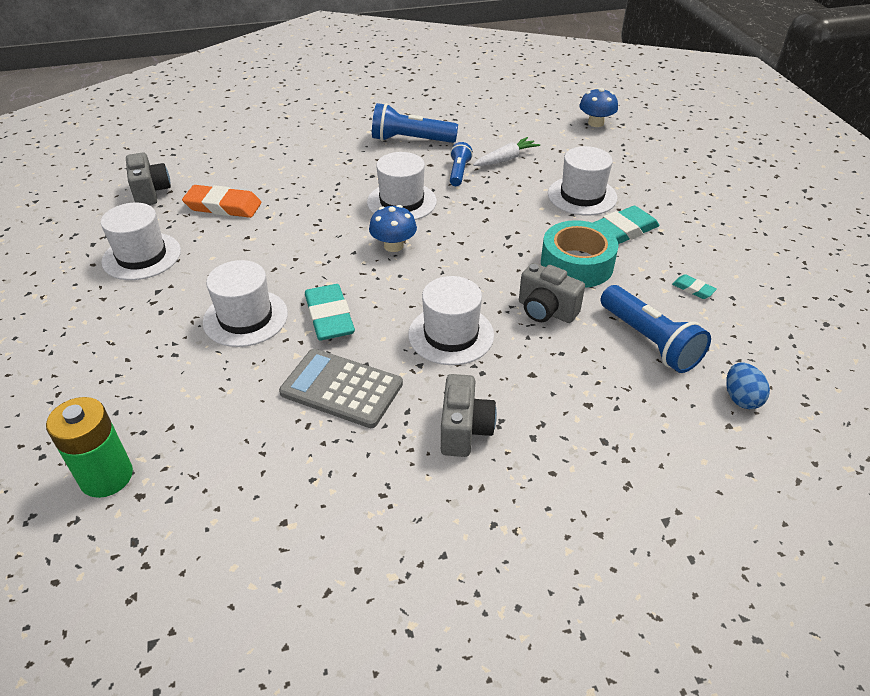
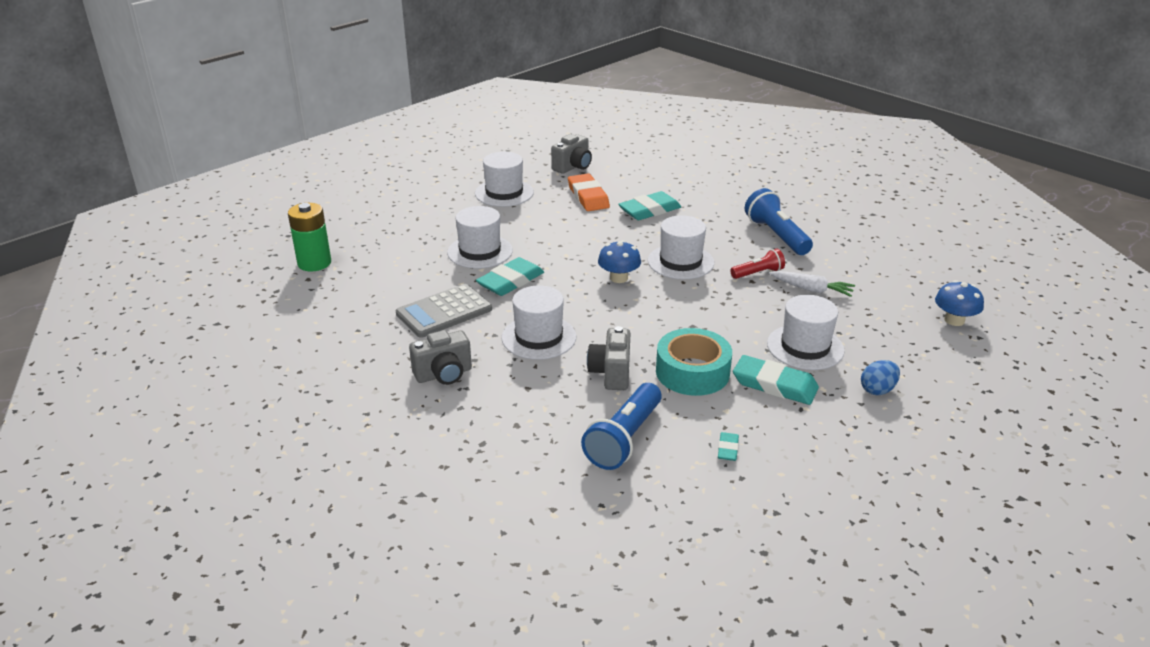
camera: 60 degrees right, 10 degrees down
grey calculator [279,349,403,428] -> grey calculator turned 120 degrees counterclockwise [396,284,492,338]
blue flashlight [450,142,473,186] -> red flashlight [730,249,785,279]
blue egg [726,362,770,409] -> blue egg moved to [861,360,900,395]
none -> turquoise eraser [618,191,681,220]

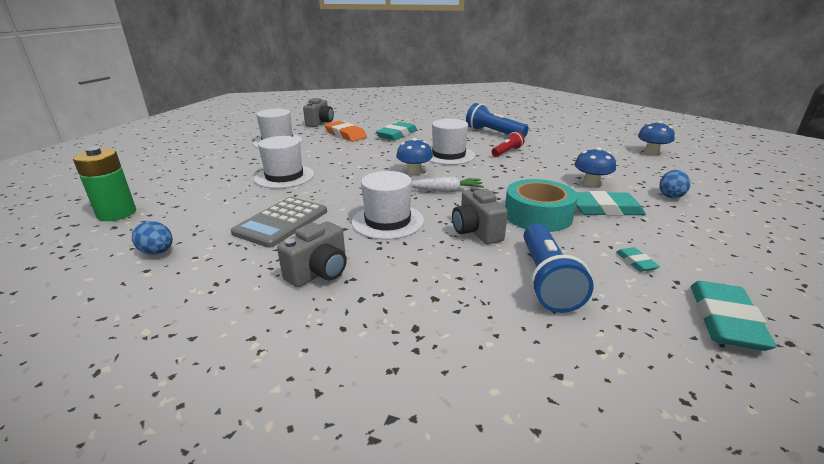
camera: 25 degrees left, 5 degrees down
turquoise eraser [476,257,544,296] -> turquoise eraser moved to [691,281,777,351]
white hat [767,295,845,370] -> blue mushroom [575,147,616,186]
white carrot [769,271,855,297] -> white carrot moved to [411,176,484,192]
none -> blue egg [132,221,173,255]

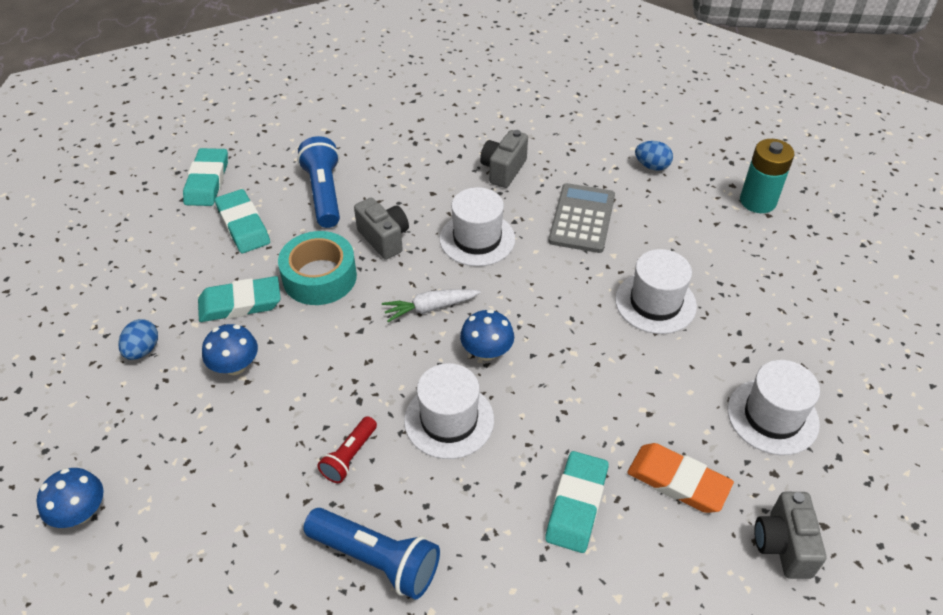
camera: 165 degrees right, 20 degrees up
green battery [73,147,136,221] -> turquoise battery [740,139,794,213]
turquoise eraser [616,247,660,272] -> turquoise eraser [215,189,270,253], size x2.04

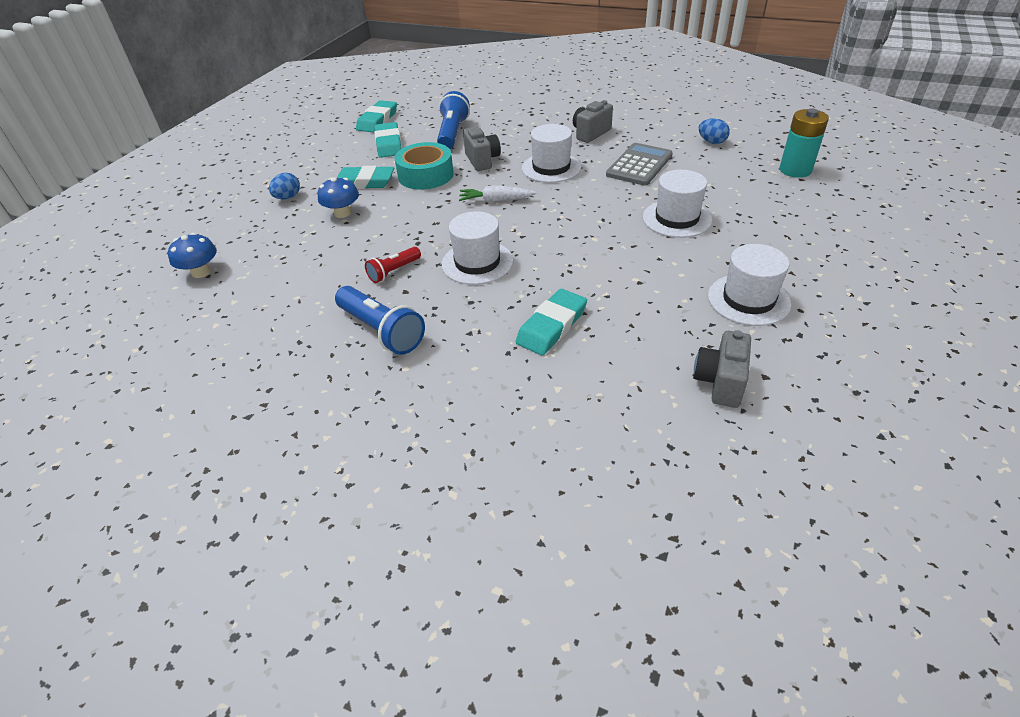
camera: 20 degrees right, 5 degrees down
blue mushroom [460,309,514,361] -> none
orange eraser [627,443,734,513] -> none

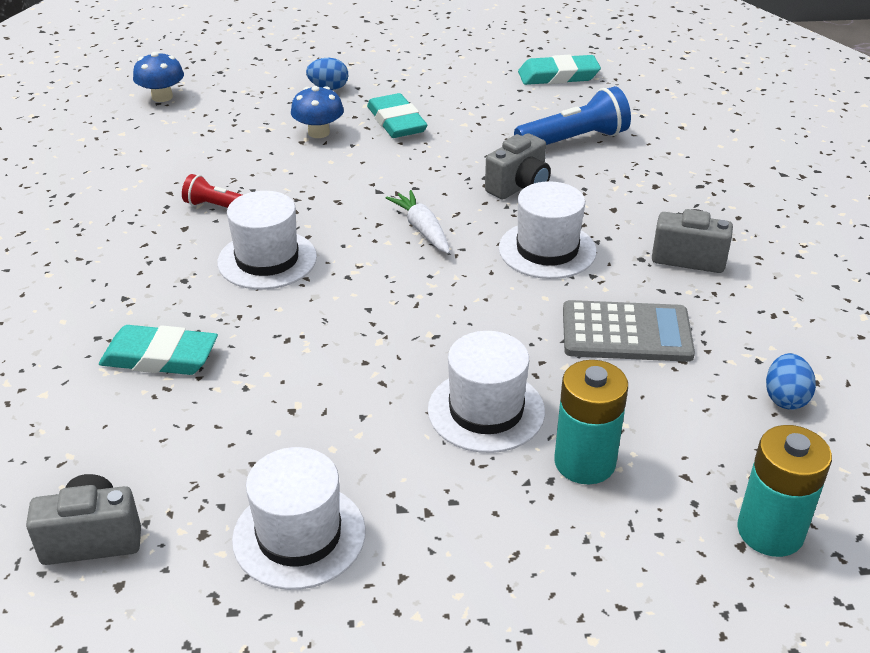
camera: 60 degrees right, 5 degrees down
blue flashlight [335,286,425,355] -> none
turquoise eraser [374,122,402,158] -> none
turquoise tape [394,142,454,190] -> none
none -> turquoise battery [554,360,628,484]

